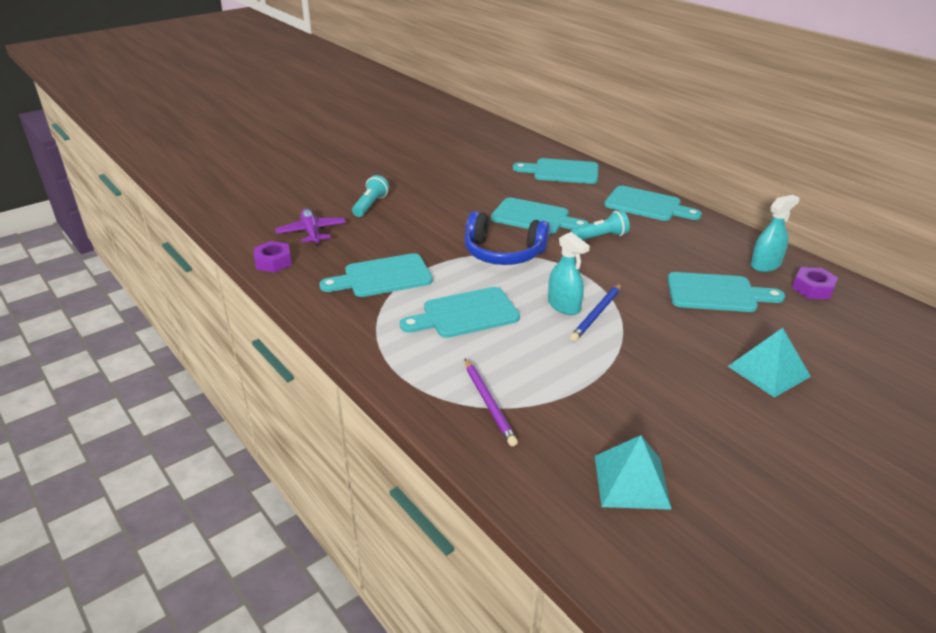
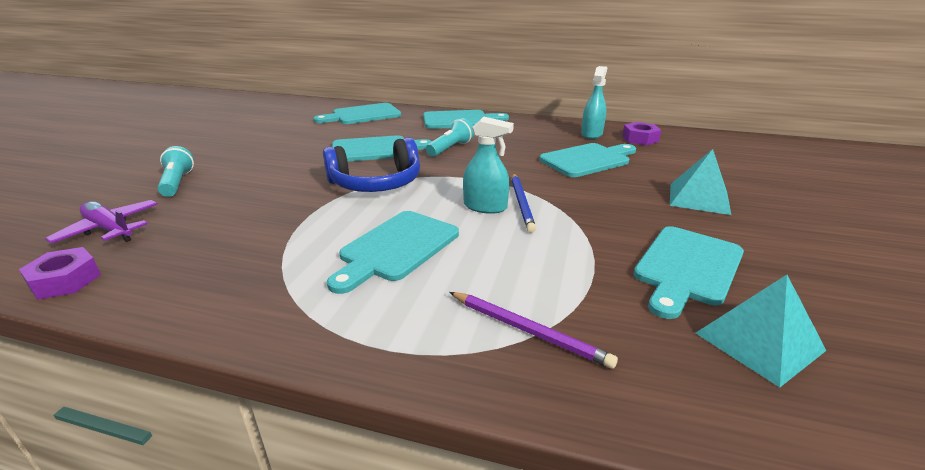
camera: 35 degrees left, 5 degrees down
turquoise cutting board [319,253,433,297] -> turquoise cutting board moved to [633,226,744,319]

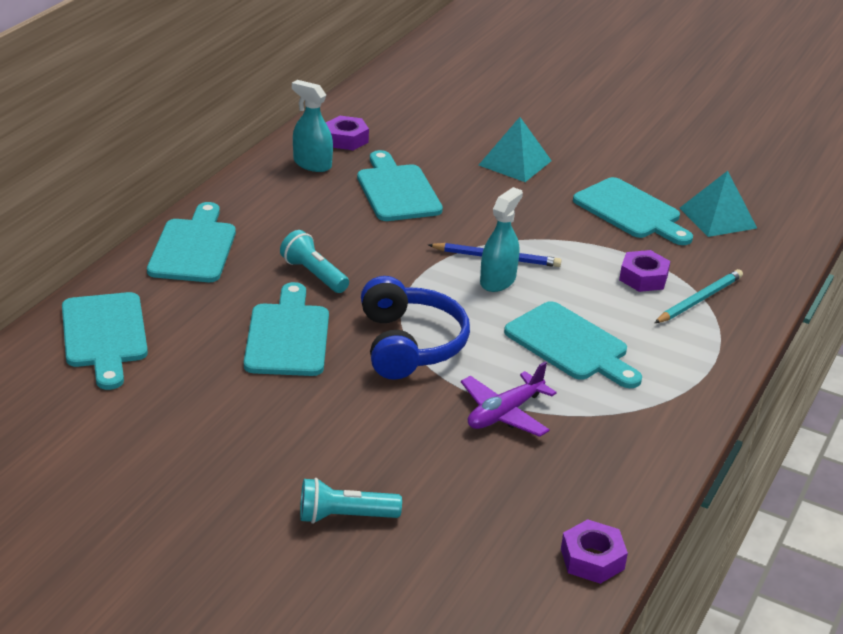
camera: 80 degrees left, 5 degrees up
purple plane [45,200,158,244] -> purple plane moved to [461,362,557,437]
purple pencil [449,292,618,369] -> turquoise pencil [655,269,743,323]
none -> purple nut [619,250,670,292]

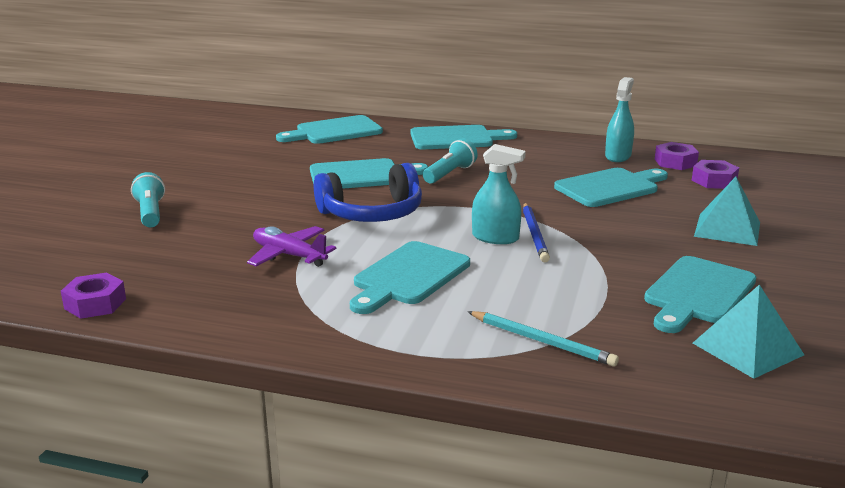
camera: 80 degrees right, 10 degrees down
purple nut [619,250,670,292] -> purple nut moved to [692,160,739,189]

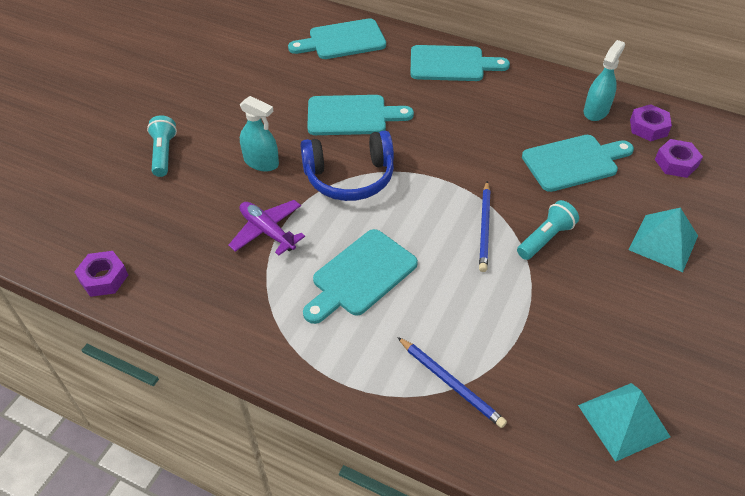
camera: 10 degrees right, 25 degrees up
turquoise flashlight [423,139,478,184] -> turquoise flashlight moved to [517,200,579,260]
turquoise pencil [468,311,619,367] -> blue pencil [397,337,507,428]
turquoise spray bottle [472,144,526,244] -> turquoise spray bottle moved to [240,96,279,172]
turquoise cutting board [644,256,756,333] -> none

